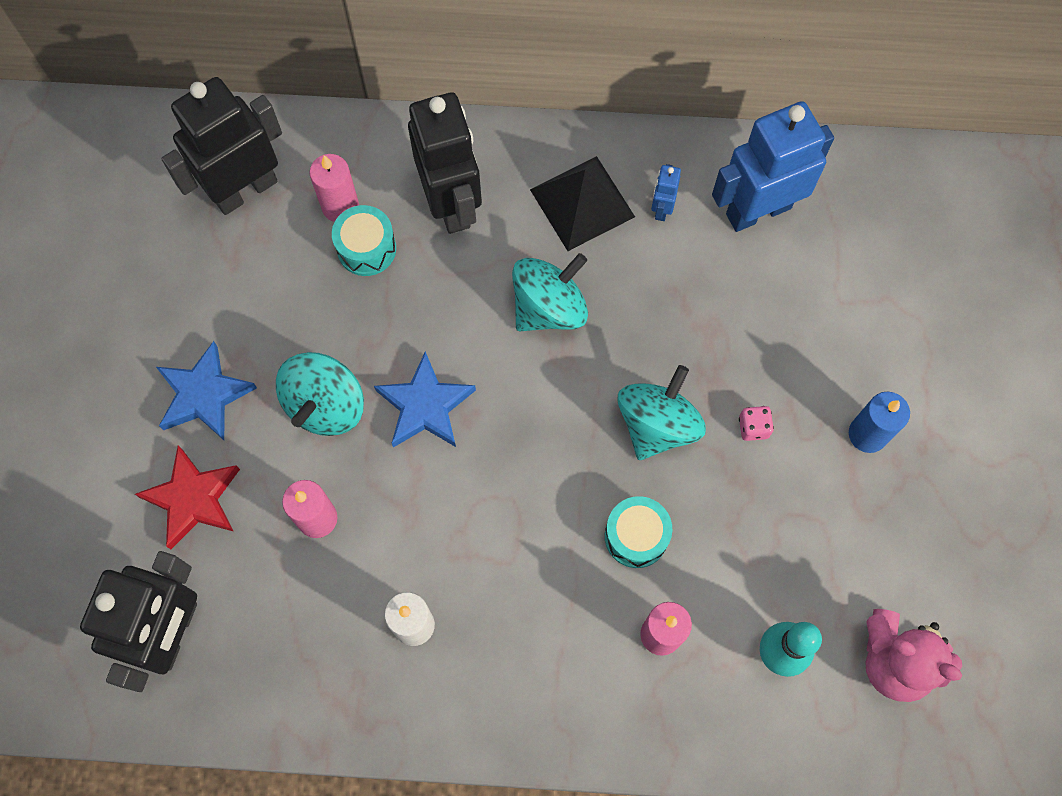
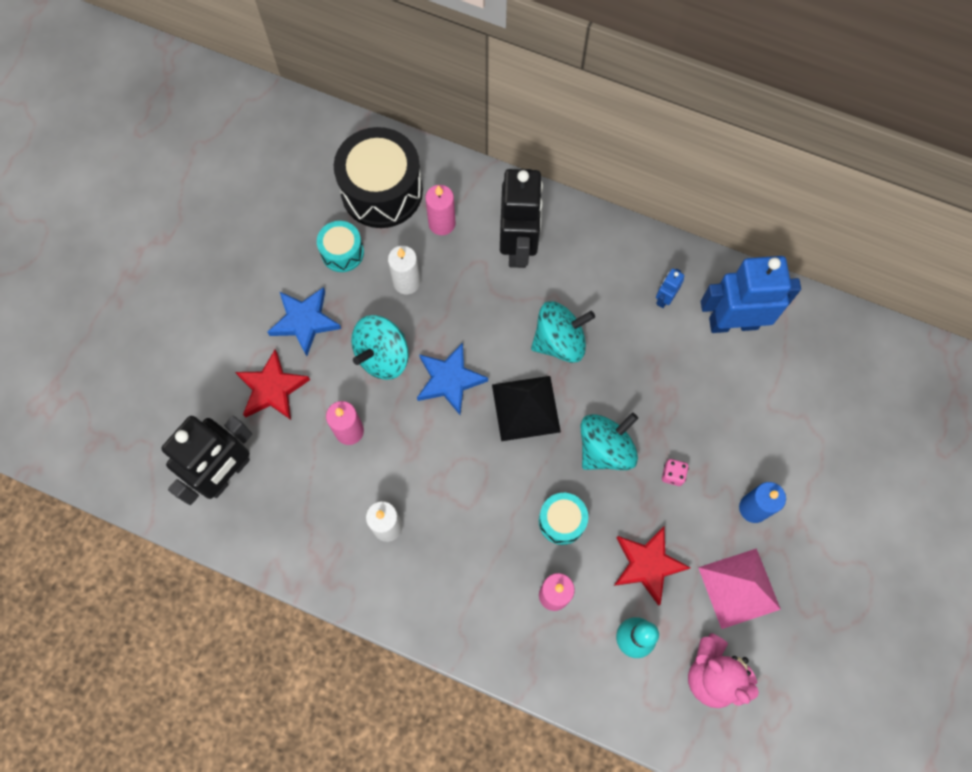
camera: 20 degrees right, 0 degrees up
black robot [161,77,282,215] -> black drum [334,127,423,228]
turquoise drum [332,205,396,276] -> turquoise drum moved to [317,221,364,272]
black pyramid [530,156,635,251] -> black pyramid moved to [492,376,561,441]
none -> white candle [388,246,420,294]
none -> red star [614,527,691,606]
none -> pink pyramid [698,548,781,629]

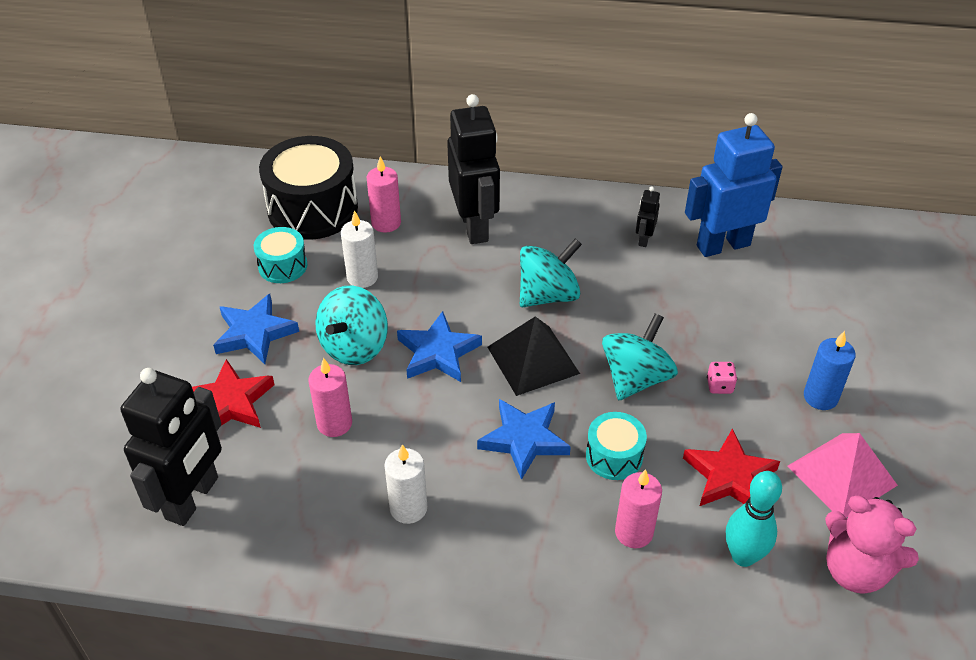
camera: 15 degrees left, 25 degrees down
blue robot [656,269,684,308] -> black robot [636,187,660,247]
none -> blue star [477,399,571,480]

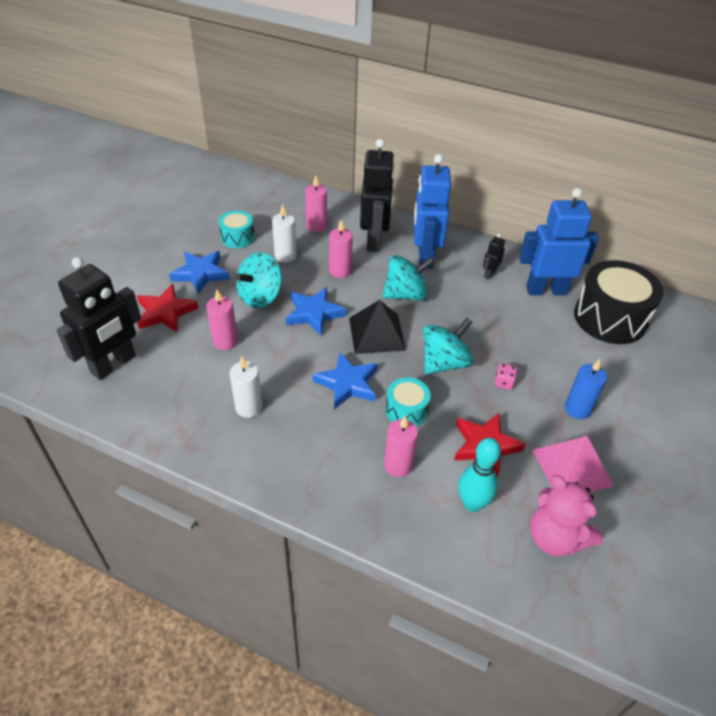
camera: 15 degrees right, 0 degrees up
black drum [259,136,358,240] -> black drum moved to [574,260,663,344]
none -> pink candle [329,220,353,278]
none -> blue robot [414,154,451,268]

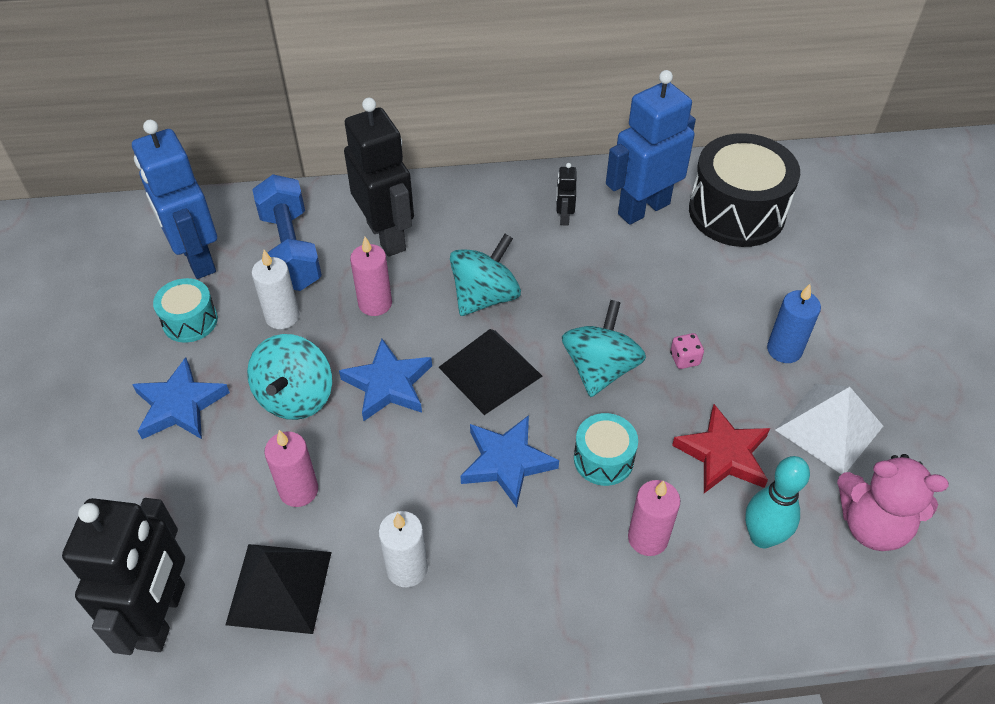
camera: 30 degrees left, 5 degrees up
red star [137,284,198,332] -> none
pink candle [305,175,327,232] -> blue dumbbell [252,174,322,291]
blue robot [414,154,451,268] -> blue robot moved to [132,120,217,279]
pink pyramid [532,436,613,492] -> white pyramid [775,383,883,474]
none -> black pyramid [225,544,332,634]

